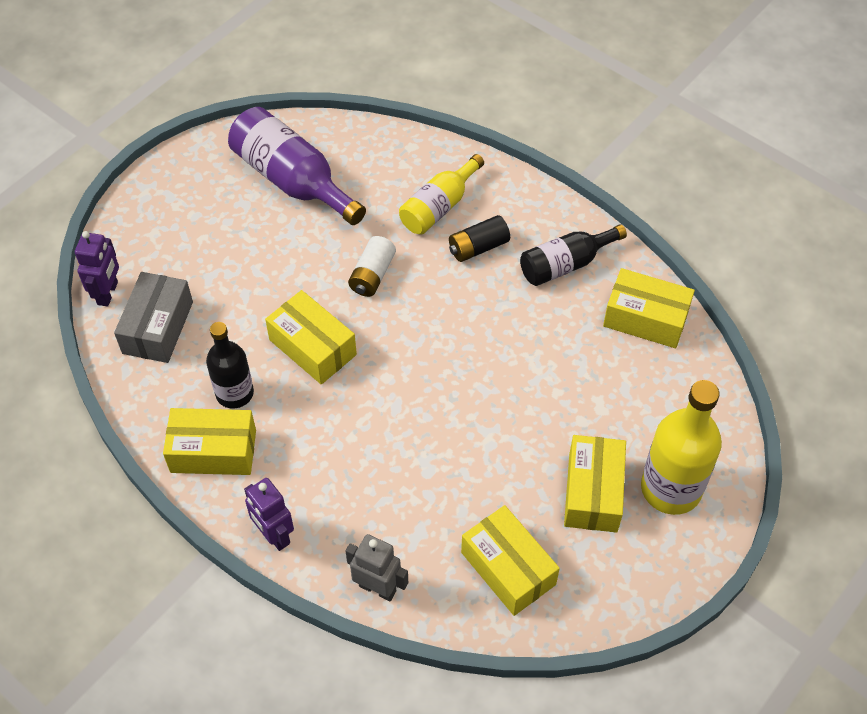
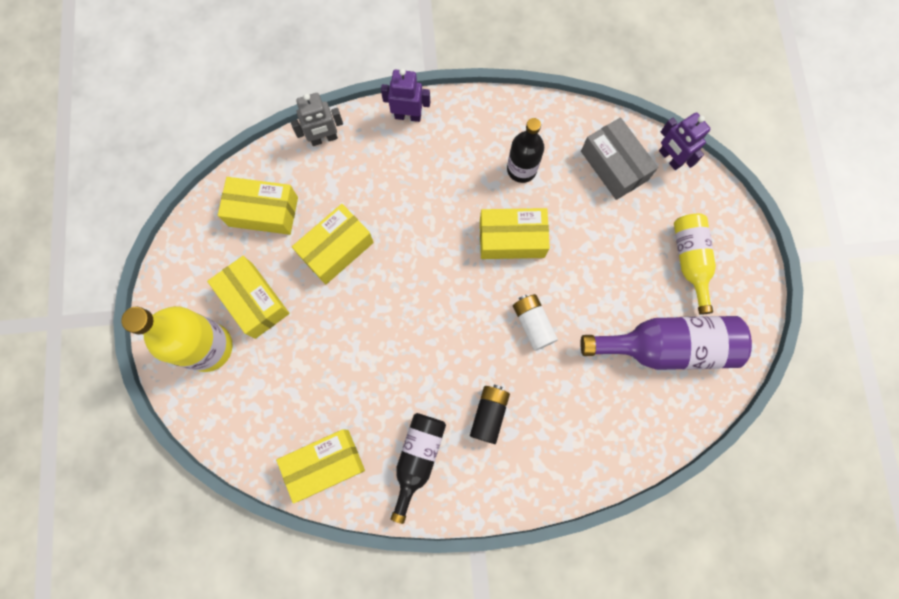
camera: 135 degrees right, 20 degrees up
yellow box [163,408,256,475] -> yellow box moved to [292,204,374,284]
yellow bottle [399,154,484,234] -> yellow bottle moved to [674,214,716,315]

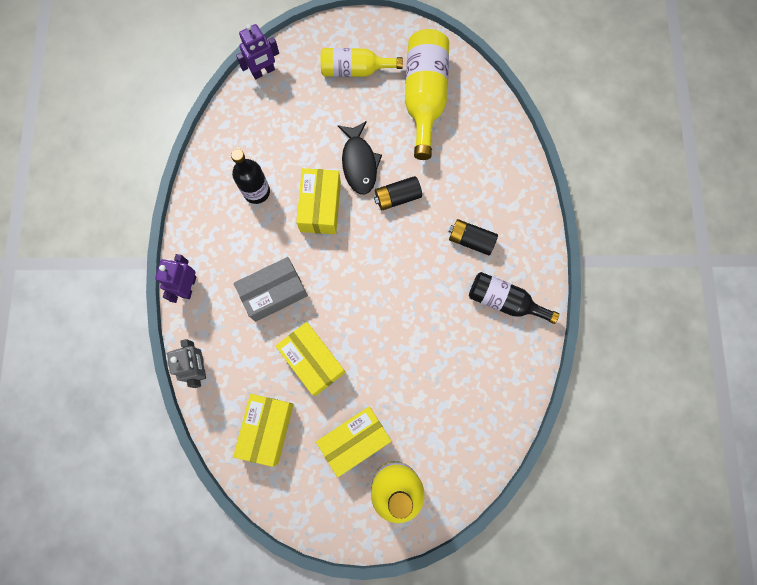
camera: 85 degrees left, 0 degrees up
yellow box [276,429,365,504] -> none
white battery [513,294,558,351] -> black battery [374,176,422,210]
purple bottle [580,316,752,370] -> yellow bottle [405,29,449,160]
grey box [581,117,658,200] -> grey box moved to [234,257,308,322]
none -> black fish [338,121,382,195]

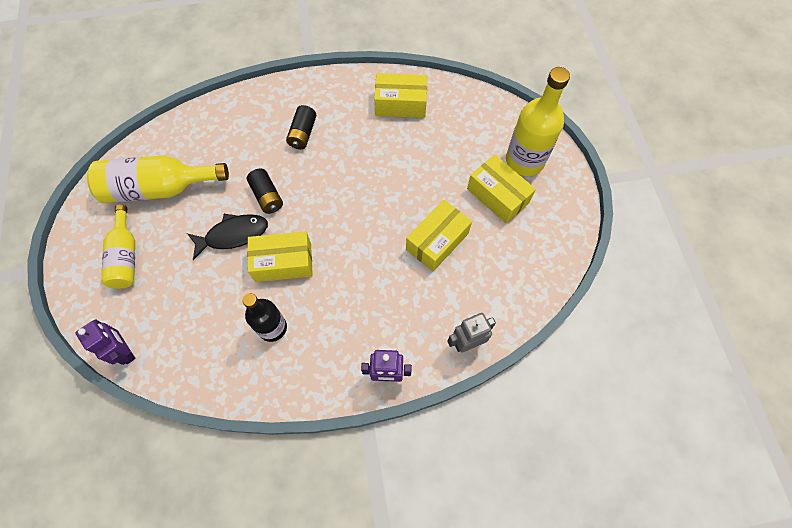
camera: 100 degrees left, 10 degrees down
yellow box [233,394,294,467] -> yellow box moved to [374,73,427,118]
grey box [234,257,308,322] -> none
black bottle [469,272,559,324] -> none

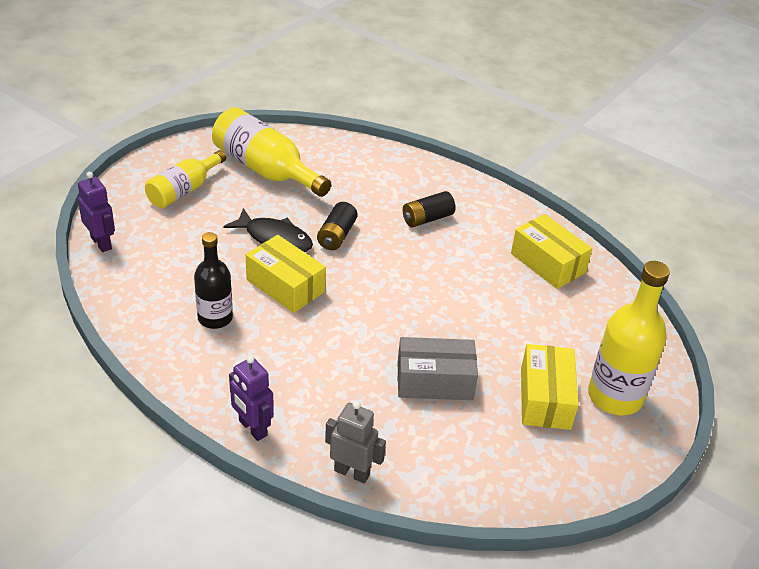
camera: 45 degrees right, 25 degrees down
purple robot [75,319,135,365] -> purple robot turned 45 degrees counterclockwise [78,172,115,252]
yellow box [406,200,472,271] -> grey box [398,337,478,400]

